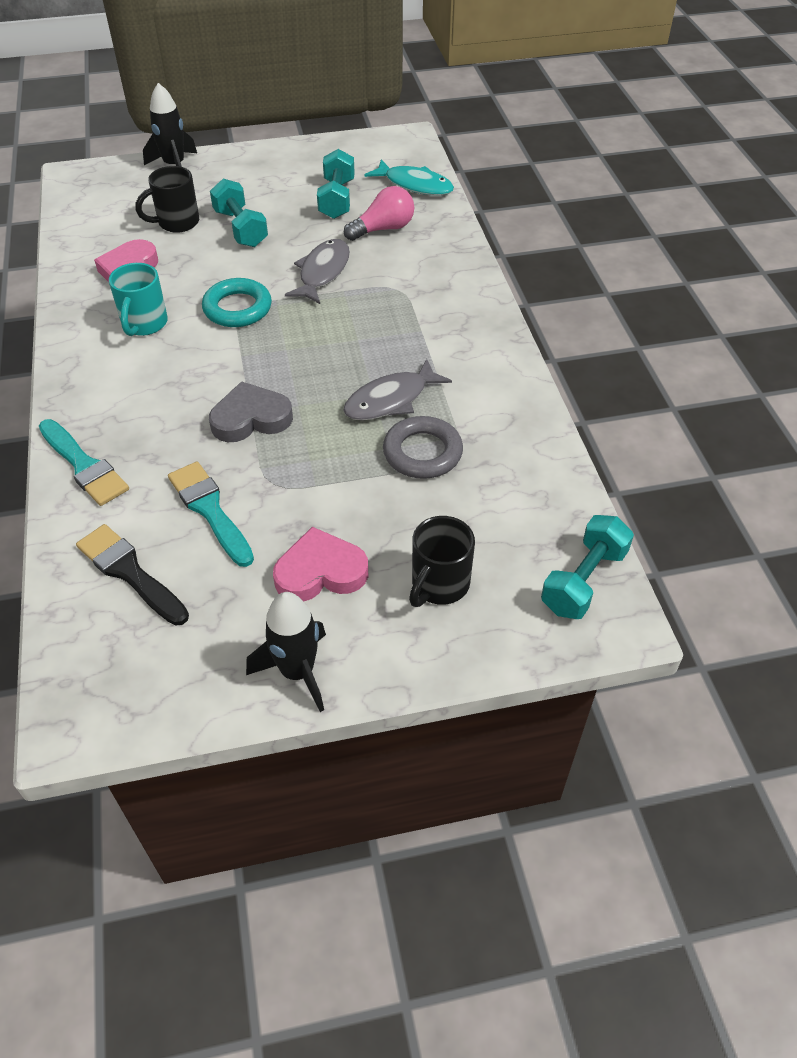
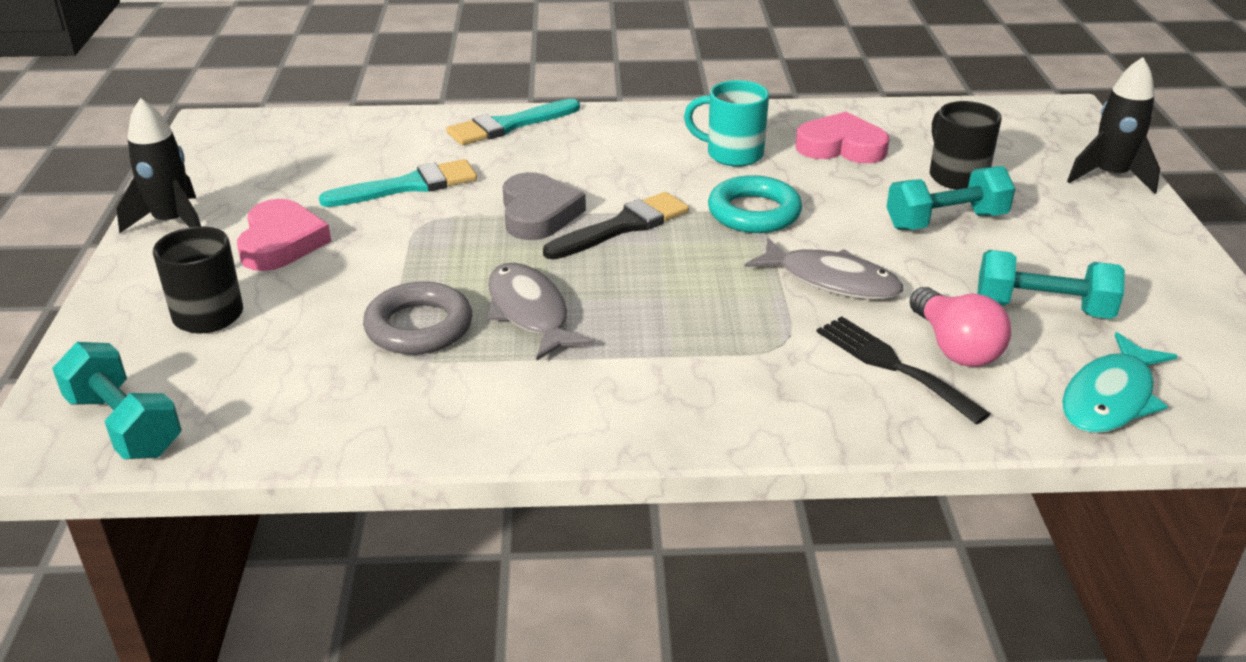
camera: 100 degrees right, 15 degrees down
black brush [76,524,189,626] -> black brush moved to [543,192,689,260]
none -> black fork [816,316,991,424]

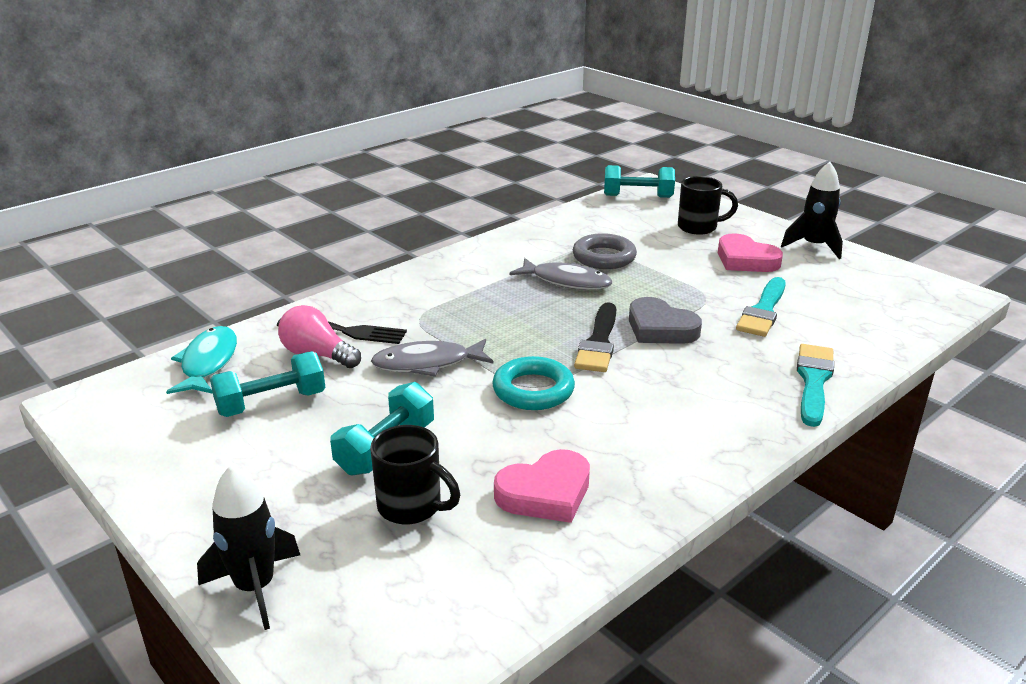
camera: 140 degrees right, 5 degrees down
turquoise mug [684,80,769,167] -> none

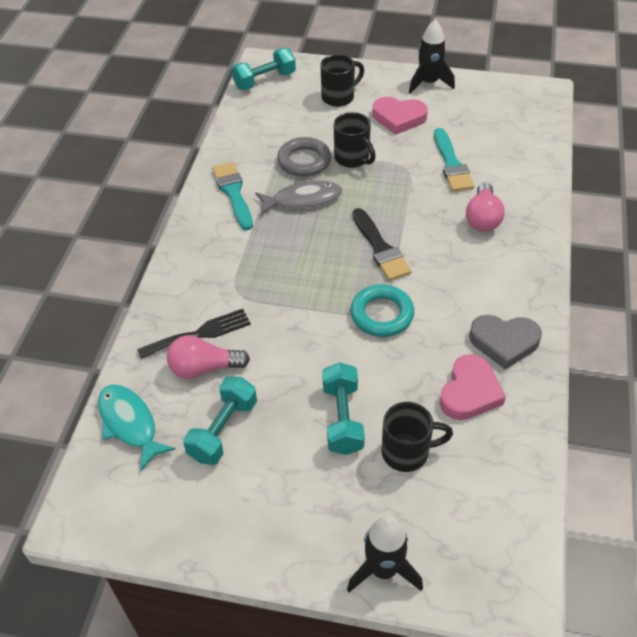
camera: 35 degrees left, 20 degrees up
grey fish [371,339,493,377] -> none
grey heart [629,297,702,344] -> grey heart moved to [469,315,542,369]
turquoise brush [797,344,834,427] -> turquoise brush moved to [212,162,253,230]
none -> black mug [334,112,376,168]
none -> pink light bulb [466,182,505,231]

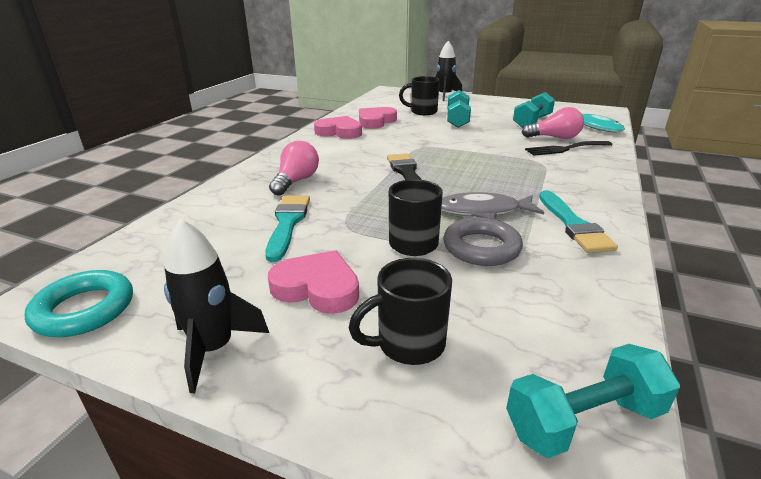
camera: 170 degrees left, 20 degrees down
turquoise ring [350,284,414,337] -> turquoise ring moved to [25,270,133,337]
grey heart [469,315,542,369] -> pink heart [314,116,362,139]

